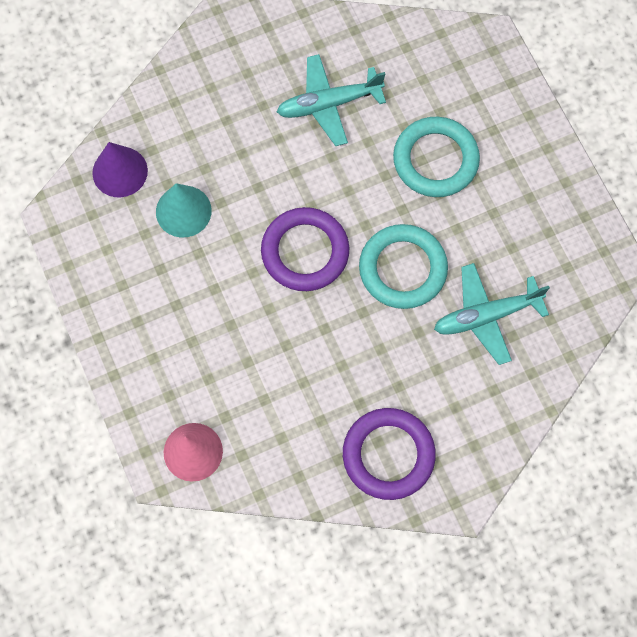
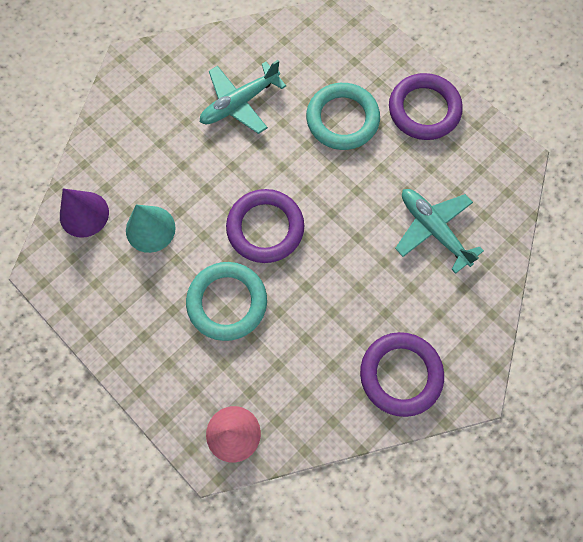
camera: 20 degrees left, 0 degrees up
turquoise ring [359,224,448,309] -> turquoise ring moved to [186,262,267,341]
turquoise plane [434,263,550,365] -> turquoise plane turned 90 degrees clockwise [395,189,484,274]
none -> purple ring [389,73,463,140]

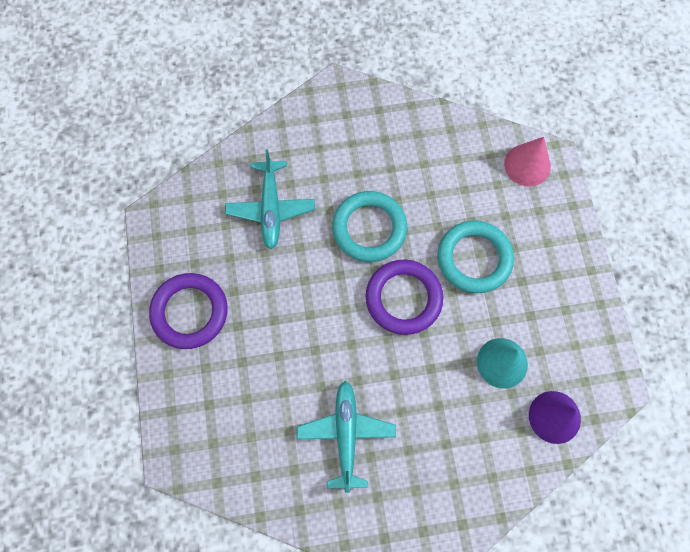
camera: 145 degrees left, 0 degrees up
turquoise plane [200,60,286,134] -> turquoise plane turned 90 degrees counterclockwise [297,381,396,493]
turquoise ring [306,83,380,150] -> turquoise ring moved to [332,191,407,262]
purple ring [360,332,444,417] -> none

